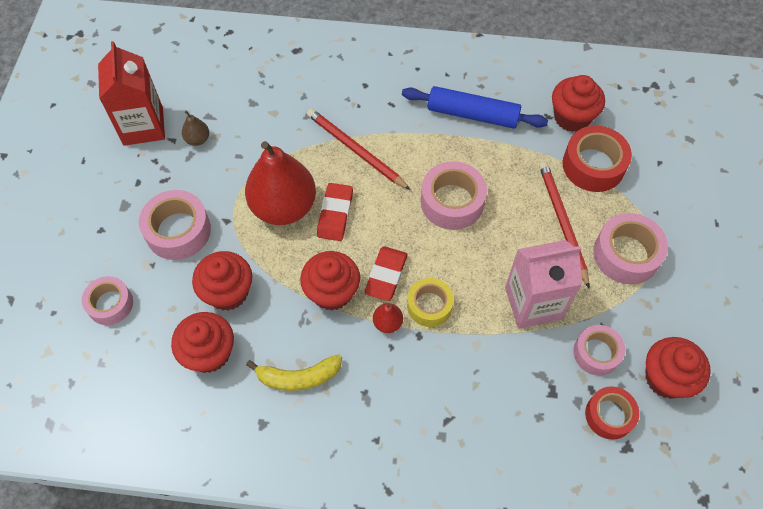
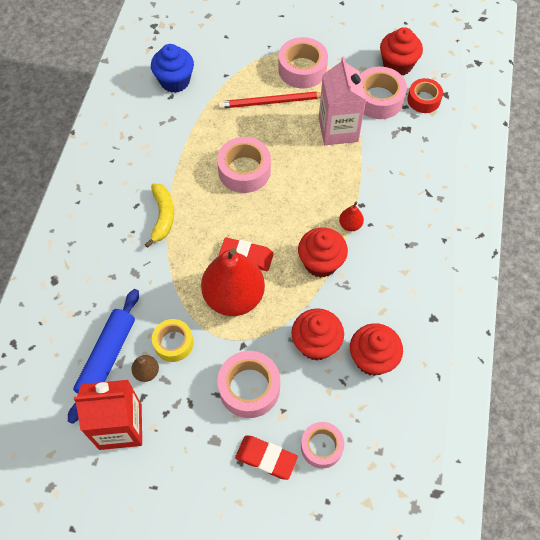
camera: 85 degrees left, 0 degrees up
yellow banana [246,354,342,391] -> yellow banana moved to [145,184,174,248]
red pencil [307,108,411,190] -> none
red eraser [364,246,408,301] -> red eraser moved to [235,435,298,480]
blue rolling pin [402,86,548,129] -> blue rolling pin moved to [68,289,139,424]
yellow tape [407,278,454,327] -> yellow tape moved to [152,319,193,362]
red cupcake [552,75,605,132] -> blue cupcake [151,44,194,93]
red tape [563,125,632,192] -> none
pink tape [573,325,625,376] -> pink tape [360,67,407,119], size x1.51

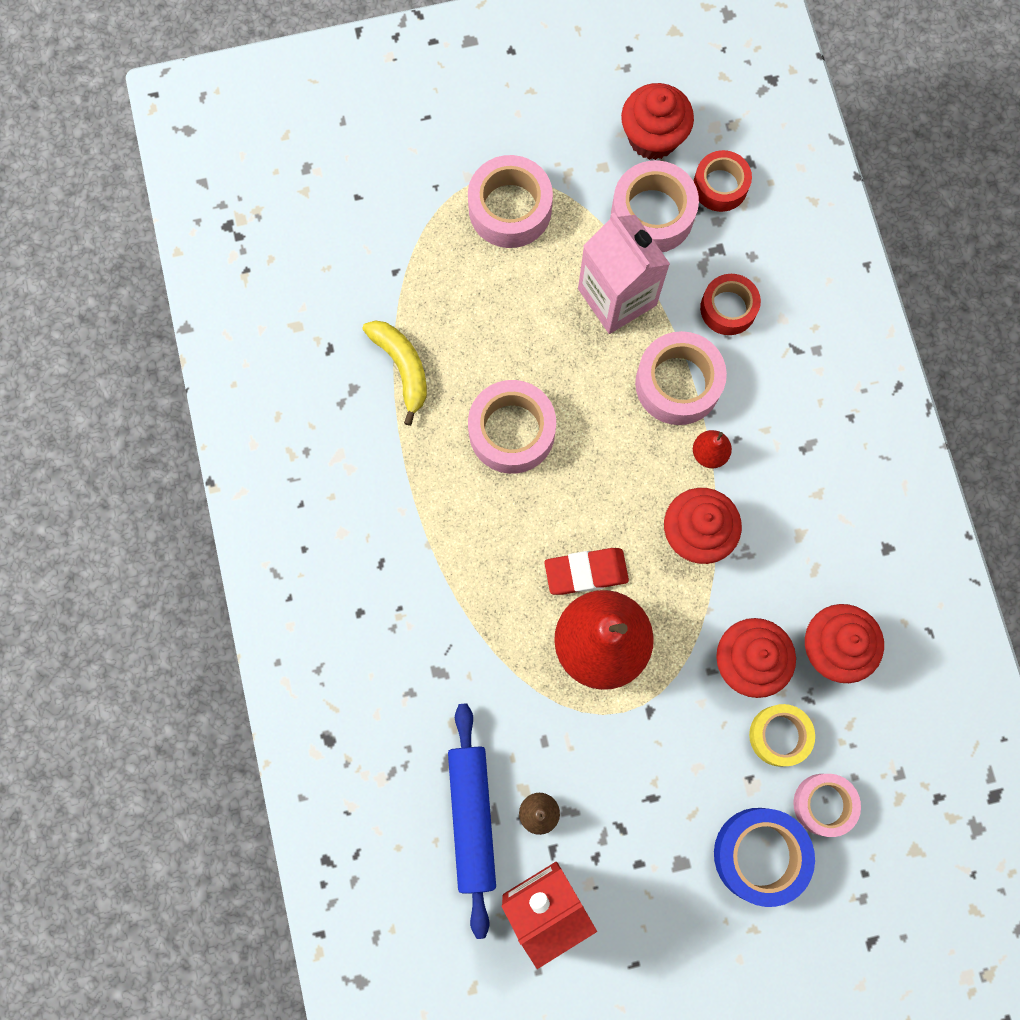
camera: 25 degrees left, 15 degrees up
yellow banana [145,184,174,248] -> yellow banana moved to [363,320,427,426]
blue cupcake [151,44,194,93] -> none
yellow tape [152,319,193,362] -> yellow tape moved to [749,704,815,767]
pink tape [217,351,280,418] -> pink tape moved to [635,331,727,425]
red pencil [218,92,321,109] -> none
red eraser [235,435,298,480] -> blue tape [714,808,815,907]
none -> red tape [700,274,761,335]

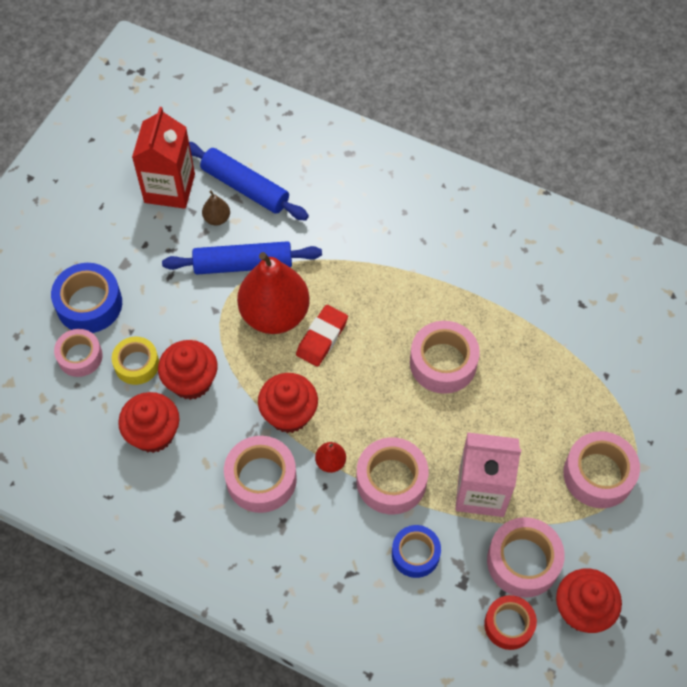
camera: 130 degrees right, 15 degrees down
yellow banana [363,320,427,426] -> none
red tape [700,274,761,335] -> blue tape [392,525,441,578]
none -> blue rolling pin [162,241,322,275]
none -> pink tape [224,436,297,513]

